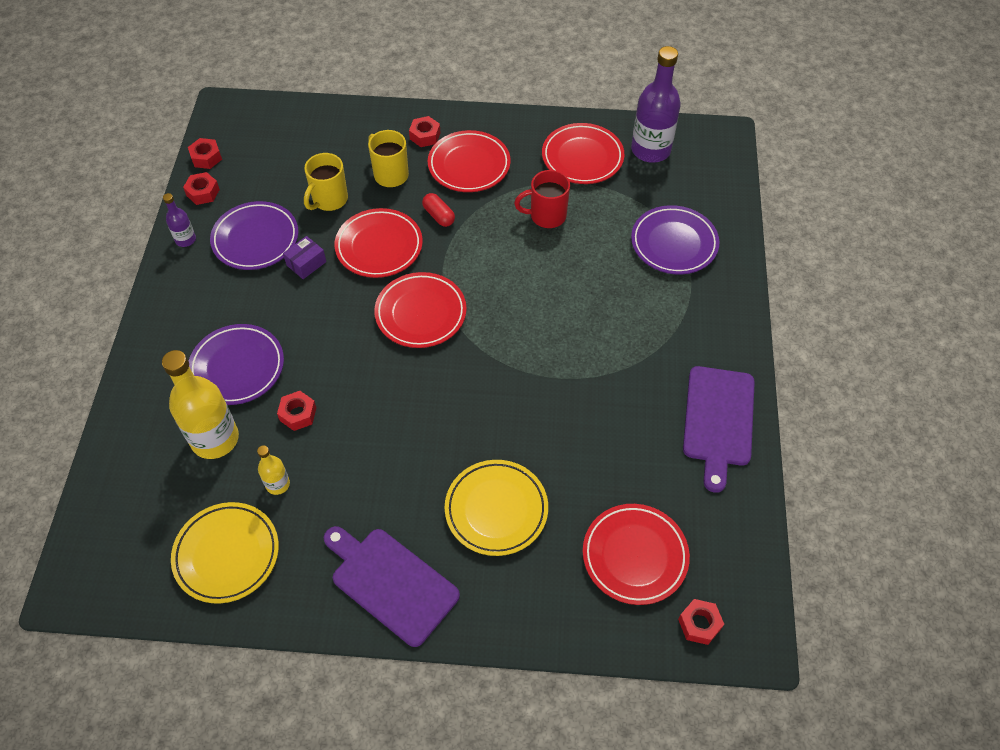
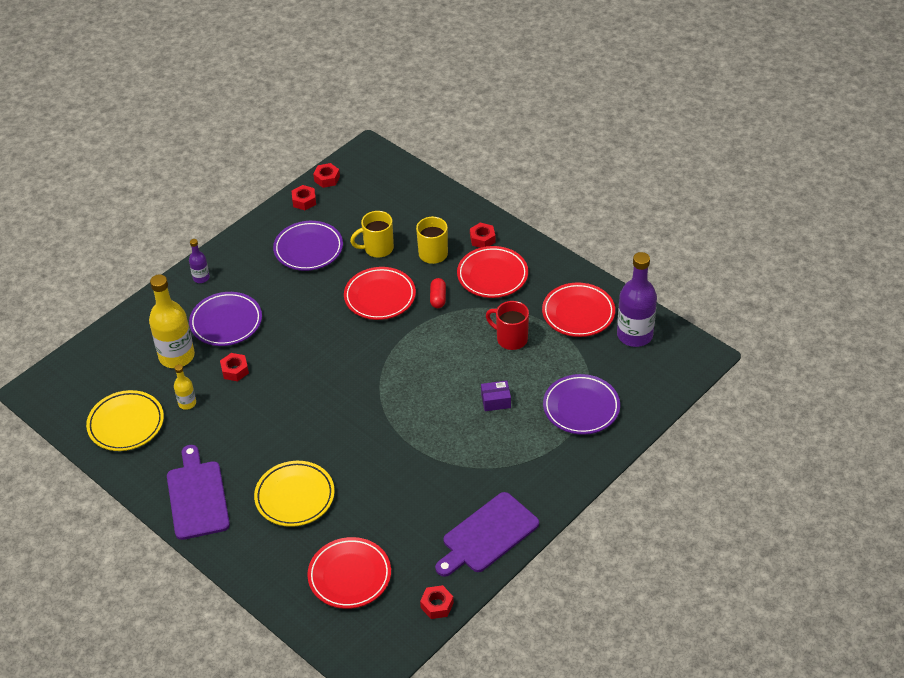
camera: 40 degrees right, 10 degrees down
purple bottle [163,193,196,247] -> purple bottle moved to [189,239,210,283]
purple box [283,236,326,279] -> purple box moved to [481,381,511,411]
red plate [374,272,467,348] -> none
red nut [678,599,724,645] -> red nut moved to [420,585,454,619]

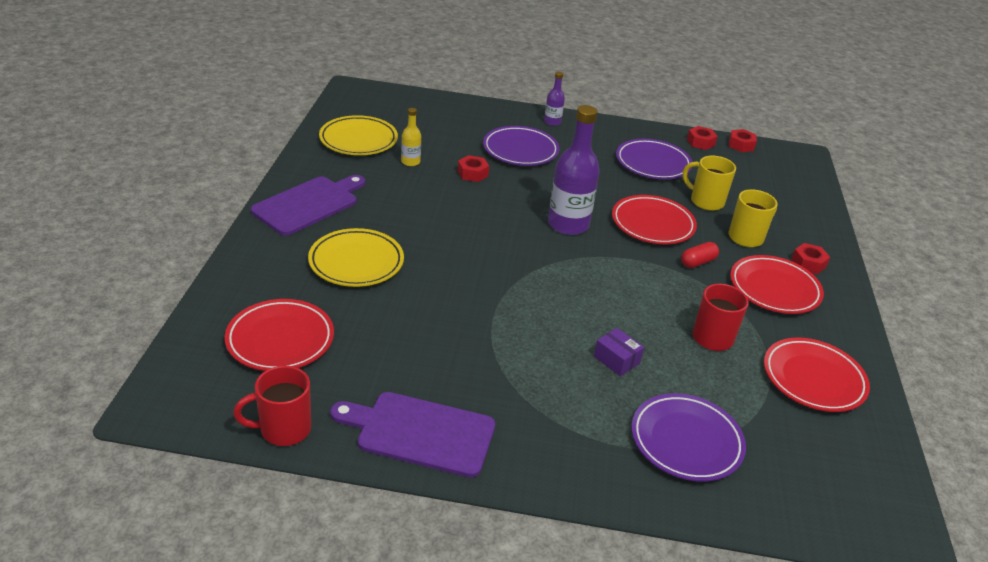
camera: 50 degrees right, 10 degrees down
yellow bottle [149,274,195,368] -> none
red nut [420,585,454,619] -> red mug [233,366,311,446]
purple bottle [617,252,657,347] -> purple bottle moved to [548,105,600,235]

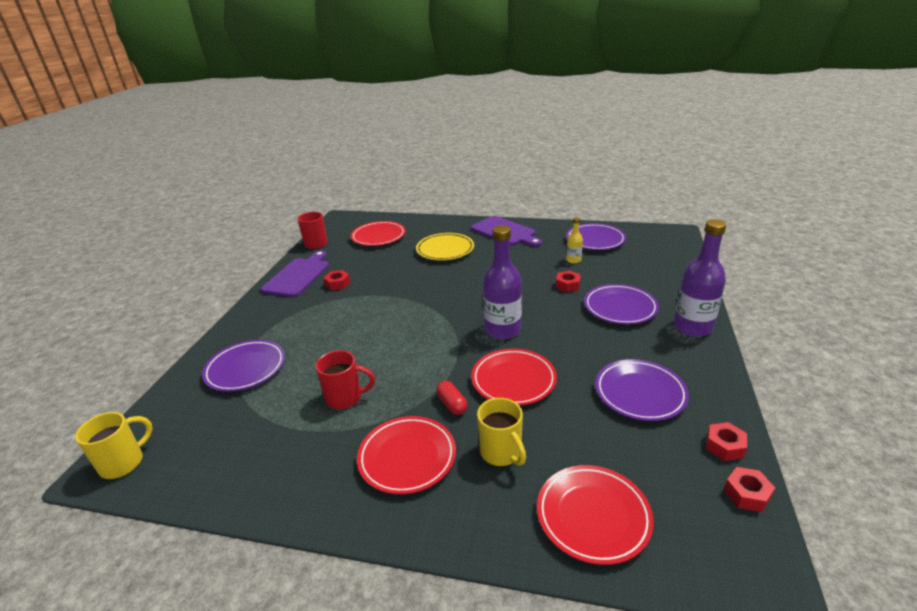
camera: 100 degrees right, 5 degrees down
yellow plate [319,115,398,155] -> purple plate [566,223,626,250]
purple bottle [544,72,565,126] -> purple bottle [673,219,726,337], size x2.04
purple box [594,328,644,376] -> none
yellow mug [683,156,736,211] -> yellow mug moved to [75,412,153,479]
red plate [764,337,870,412] -> red plate moved to [537,465,654,565]
red nut [791,243,830,274] -> red nut moved to [324,270,351,291]

